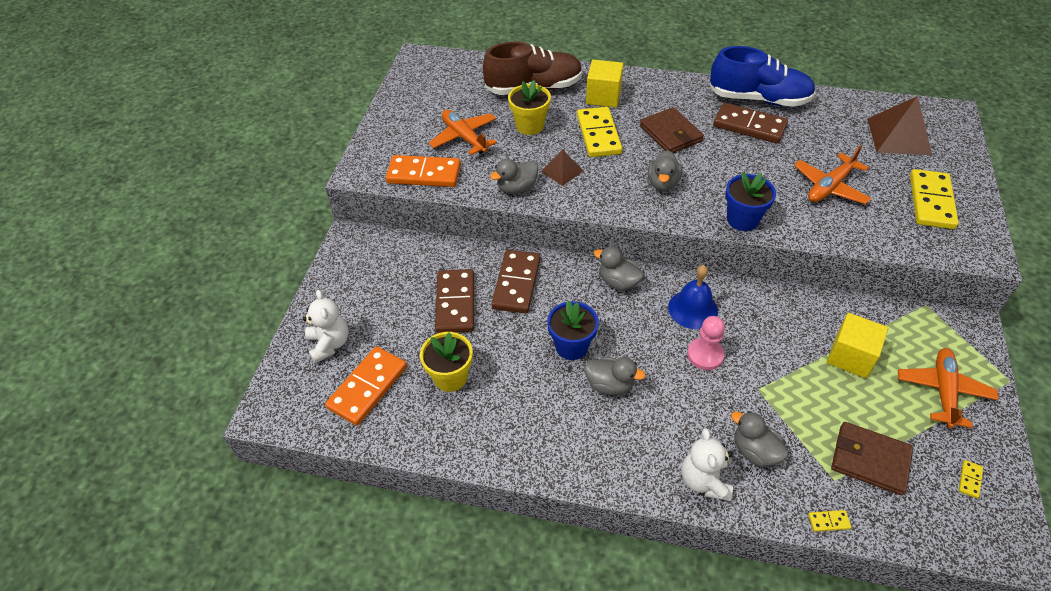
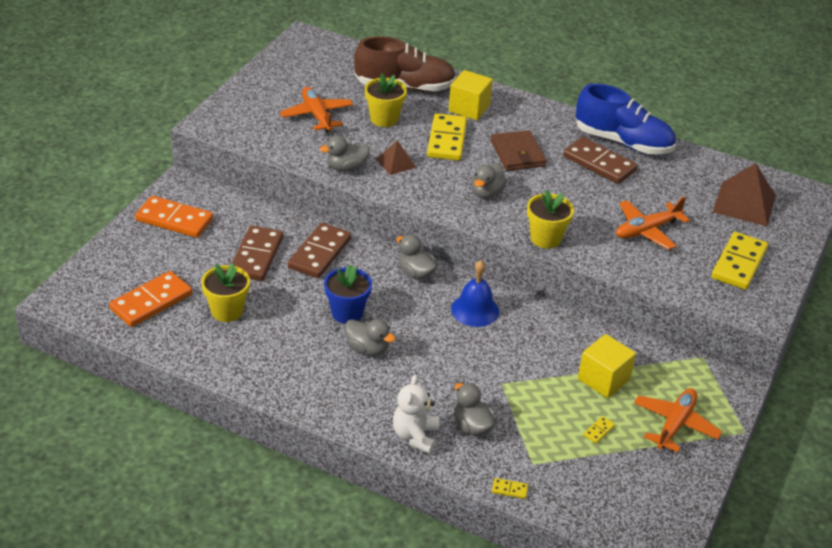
camera: 10 degrees right, 10 degrees down
white teddy bear [303,290,348,364] -> none
orange domino [386,155,461,187] -> orange domino moved to [135,196,213,238]
pink pawn [687,316,725,370] -> none
blue flower pot [725,172,776,231] -> yellow flower pot [527,190,574,249]
brown wallet [831,422,913,495] -> none
yellow domino [959,460,983,498] -> yellow domino moved to [584,416,615,444]

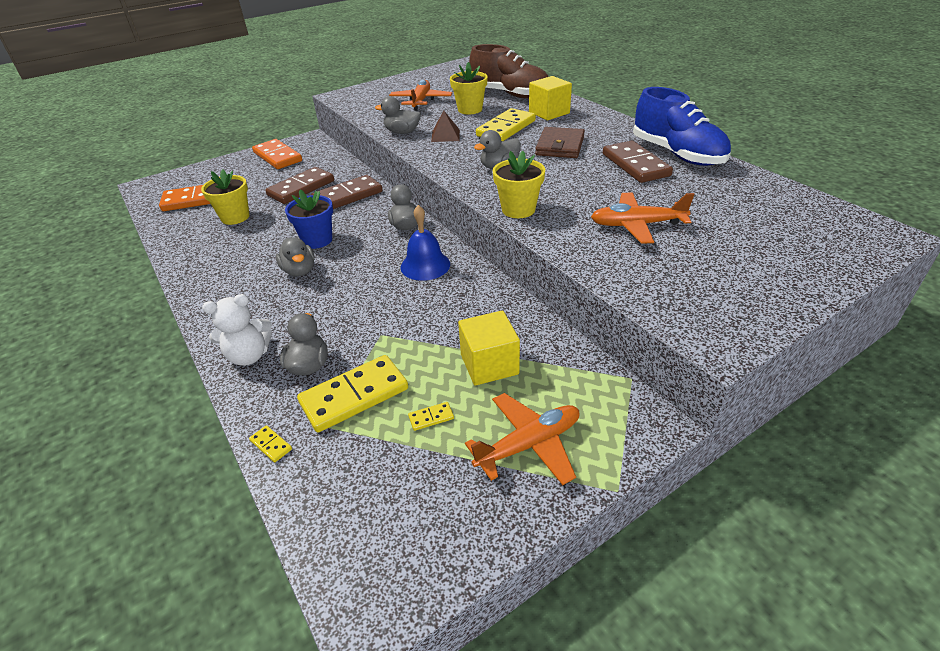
camera: 35 degrees right, 0 degrees up
white teddy bear [393,375,439,454] -> white teddy bear turned 150 degrees counterclockwise [202,294,272,366]
yellow domino [711,232,768,290] -> yellow domino moved to [297,355,408,433]
brown pyramid [713,163,776,226] -> none

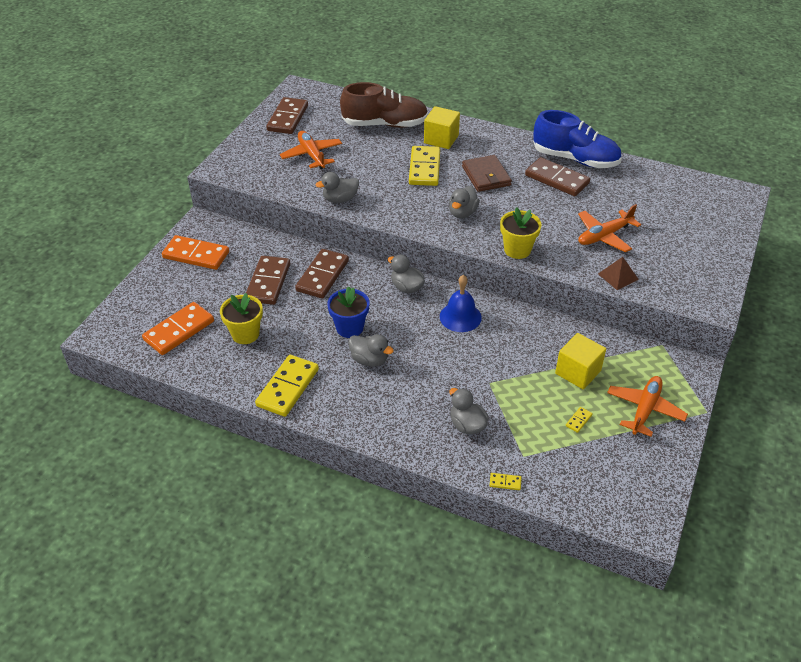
camera: 35 degrees left, 5 degrees up
white teddy bear [202,294,272,366] -> none
yellow domino [297,355,408,433] -> yellow domino moved to [255,355,319,417]
brown pyramid [431,110,460,142] -> brown pyramid moved to [598,257,639,290]
yellow flower pot [450,62,488,114] -> none
none -> brown domino [266,97,308,134]

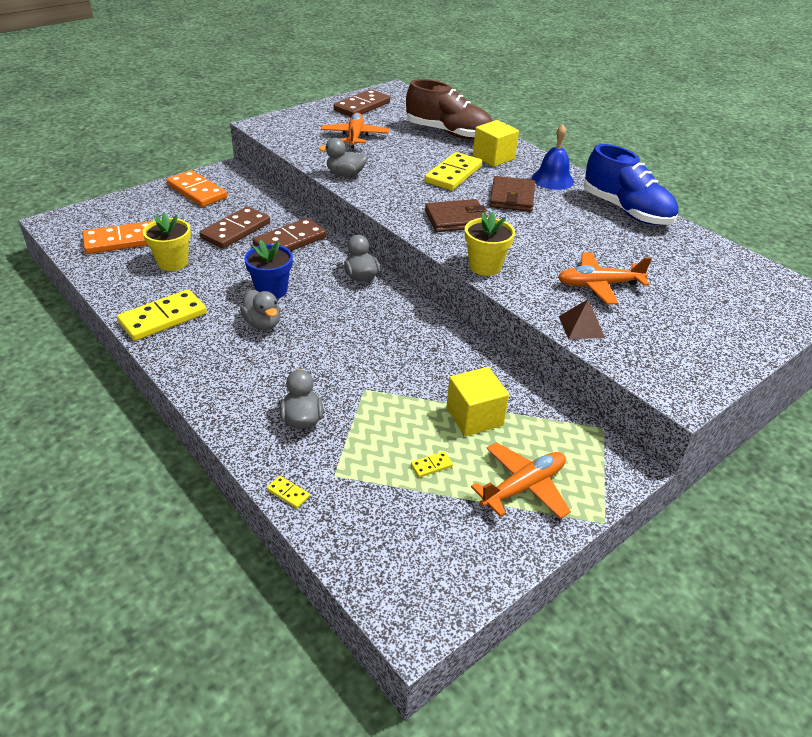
camera: 25 degrees right, 5 degrees down
blue bell [440,275,482,332] -> blue bell moved to [532,124,574,190]
grey duck [449,186,480,218] -> brown wallet [425,199,488,232]
brown domino [525,157,590,196] -> none

